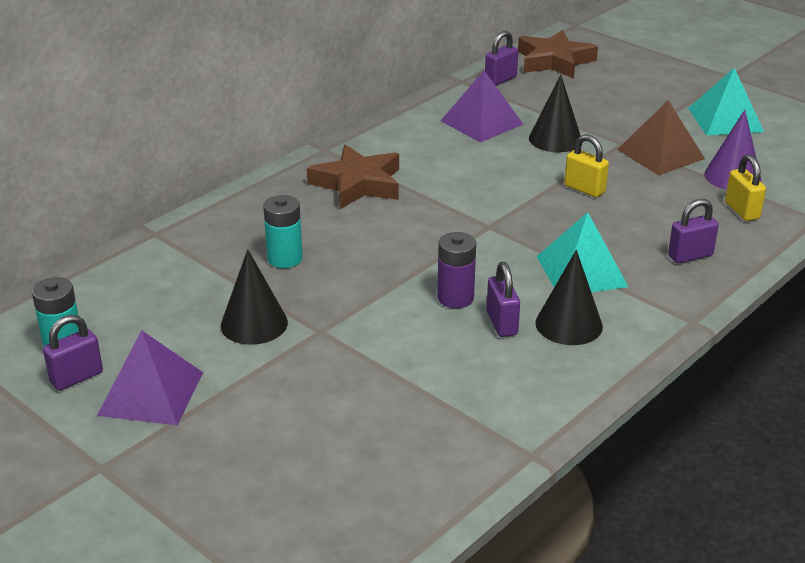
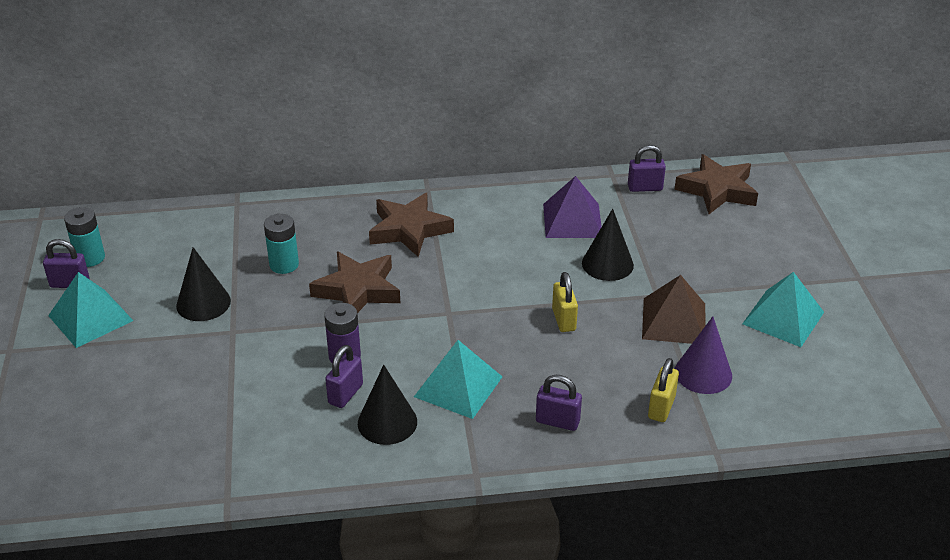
camera: 40 degrees right, 5 degrees up
purple pyramid [97,330,203,426] -> turquoise pyramid [48,272,133,348]
none -> brown star [309,251,400,313]

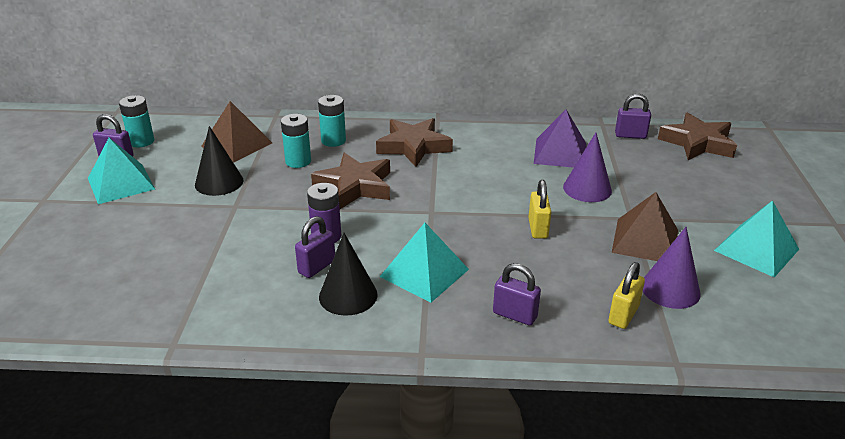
camera: 10 degrees right, 5 degrees down
black cone [582,209,634,281] -> purple cone [563,133,612,202]
none -> brown pyramid [201,101,272,163]
none -> turquoise battery [318,95,346,147]

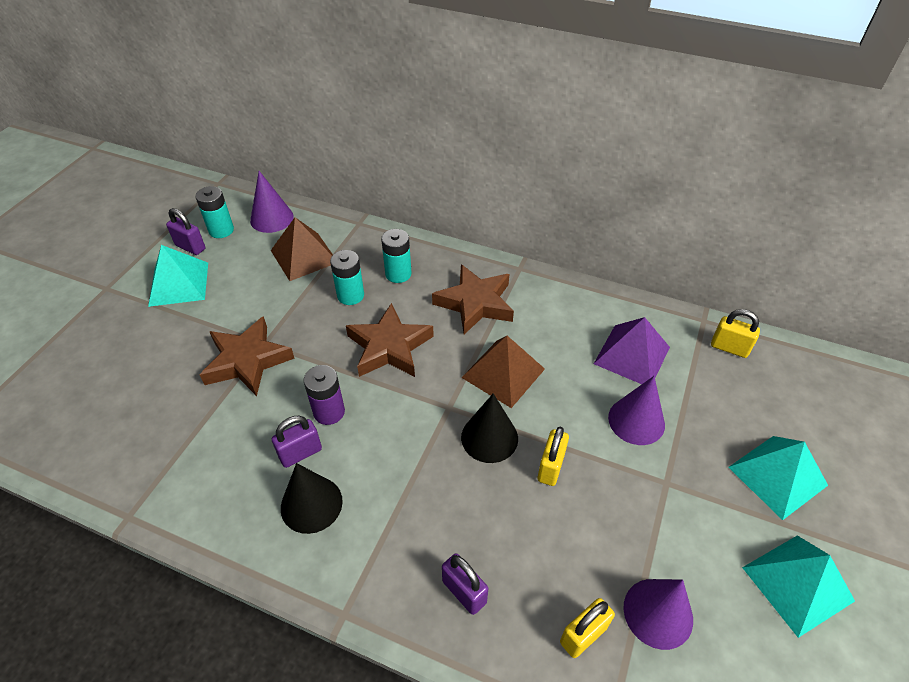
camera: 20 degrees right, 15 degrees up
black cone [195,126,244,196] -> black cone moved to [461,393,518,463]
turquoise pyramid [380,223,469,302] -> turquoise pyramid moved to [728,436,828,520]
brown pyramid [612,192,678,261] -> brown pyramid moved to [462,336,545,408]
purple padlock [615,94,651,139] -> yellow padlock [711,309,760,358]
brown star [658,112,737,160] -> brown star moved to [200,316,295,396]
none -> purple cone [250,171,294,233]

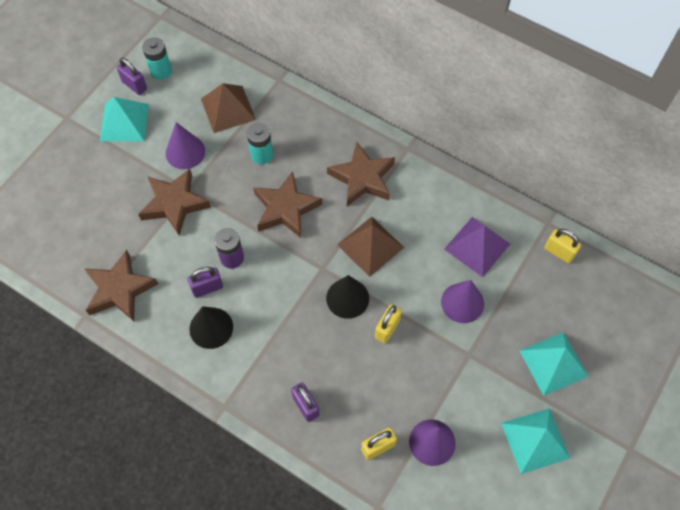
camera: 10 degrees right, 15 degrees up
purple cone [250,171,294,233] -> purple cone moved to [166,122,205,169]
turquoise battery [381,229,412,283] -> none
none -> brown star [84,250,158,321]

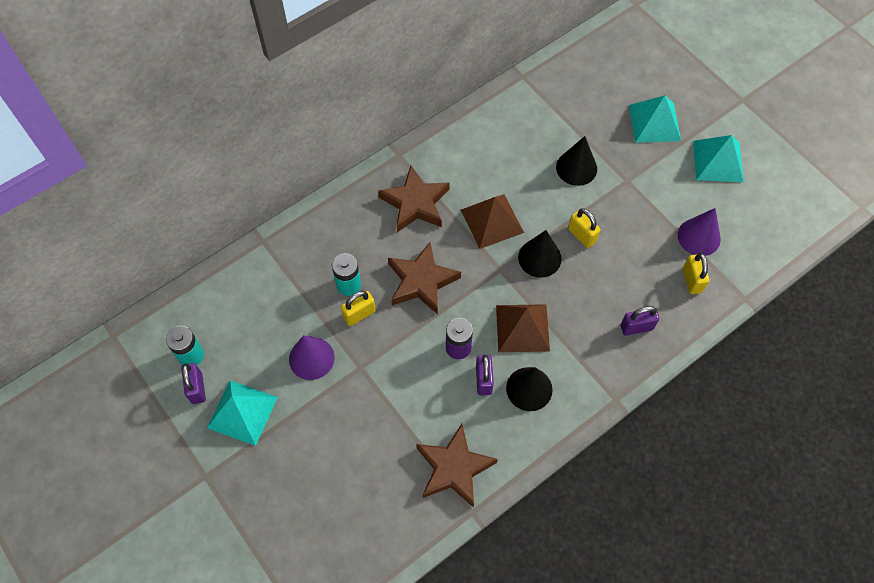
camera: 70 degrees left, 0 degrees up
purple padlock [117,57,147,95] -> purple padlock turned 75 degrees counterclockwise [181,363,206,404]
brown star [138,169,211,236] -> none
brown pyramid [201,83,256,133] -> brown pyramid moved to [496,304,550,352]
purple cone [441,280,484,323] -> black cone [556,136,597,186]
purple pyramid [444,217,510,277] -> none
yellow padlock [544,229,581,264] -> yellow padlock moved to [341,291,376,326]

